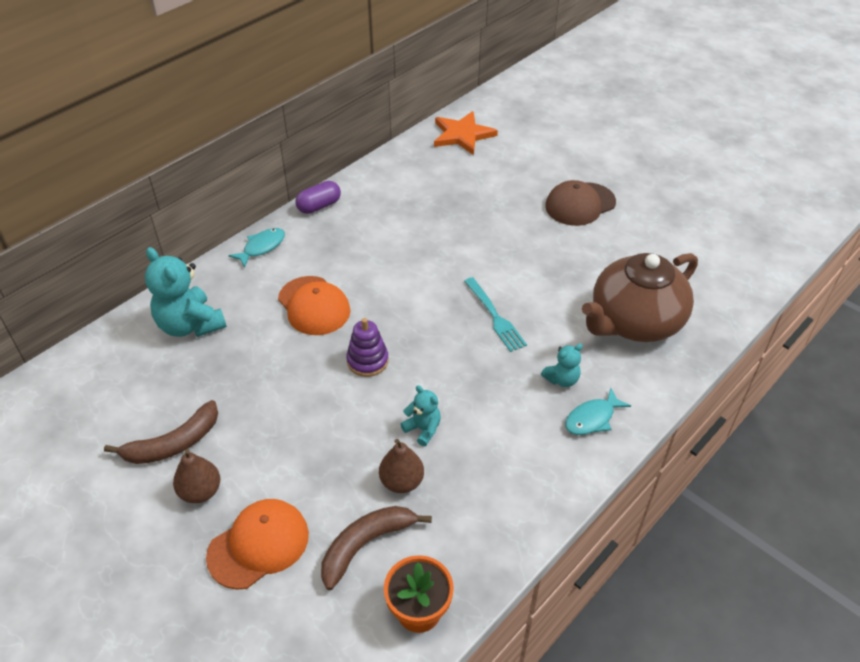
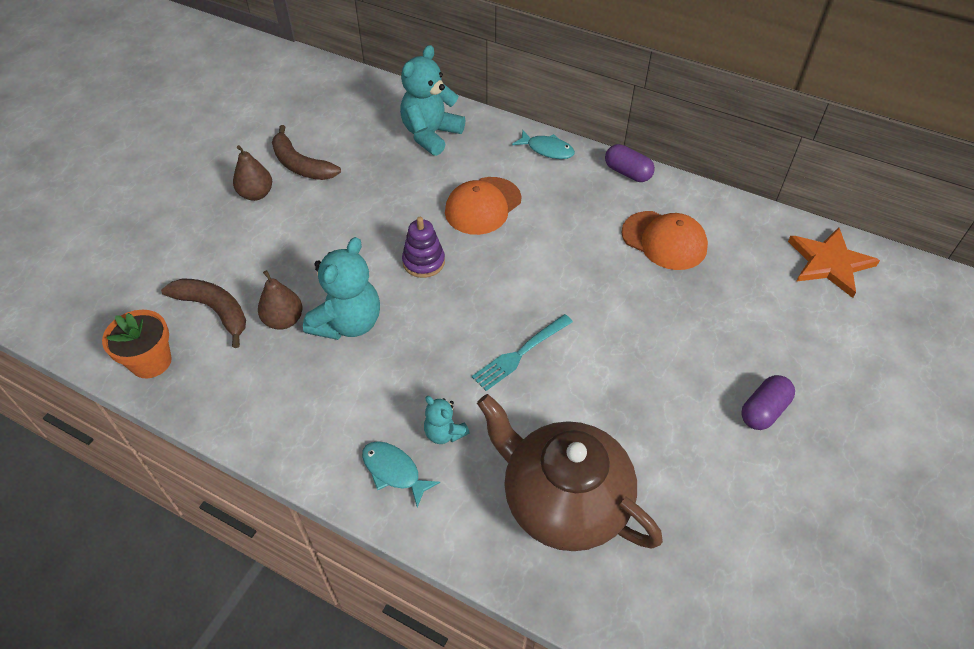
camera: 75 degrees right, 5 degrees up
orange cap [206,499,309,590] -> orange cap moved to [621,211,708,270]
turquoise teddy bear [401,385,441,446] -> turquoise teddy bear [303,237,380,340], size x1.94
brown cap [545,180,616,226] -> purple capsule [741,375,795,430]

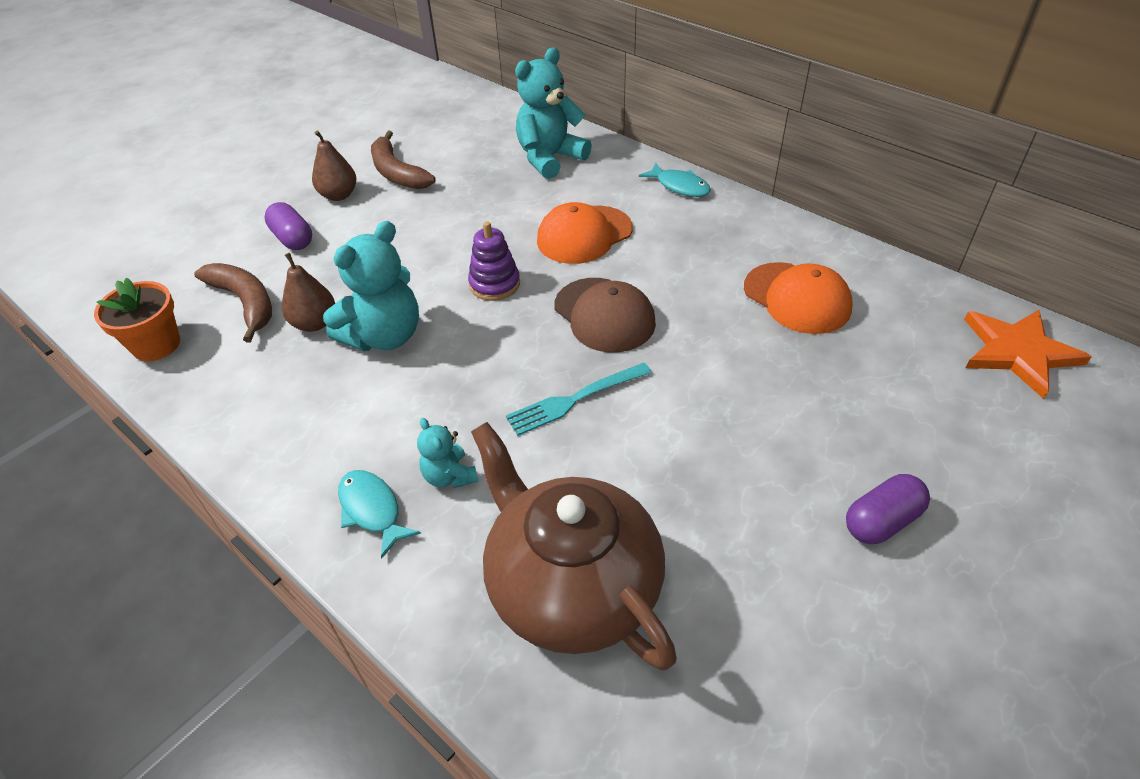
camera: 15 degrees right, 5 degrees down
purple capsule [605,144,655,182] -> purple capsule moved to [264,202,312,250]
none -> brown cap [554,278,656,353]

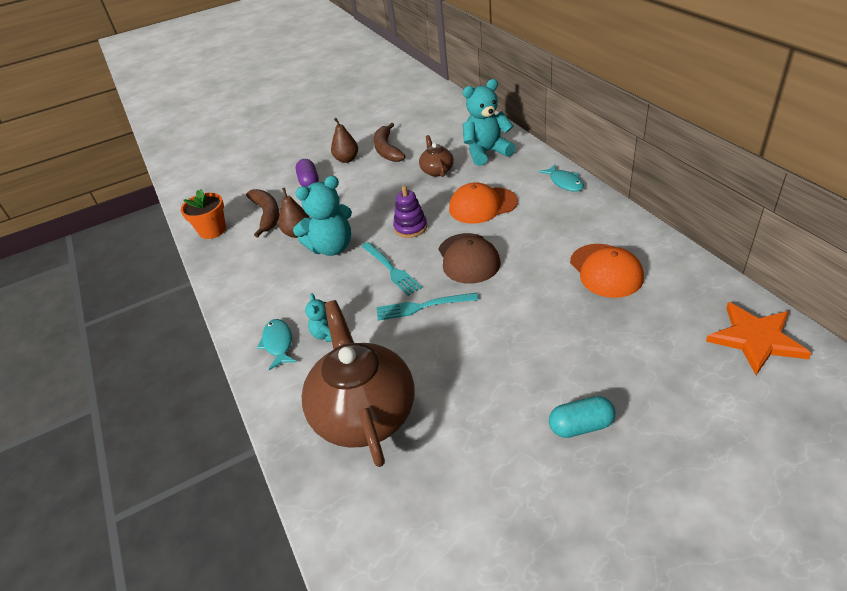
camera: 25 degrees right, 5 degrees down
purple capsule [846,474,930,544] -> turquoise capsule [549,396,616,438]
none -> turquoise fork [361,242,422,296]
none -> brown teapot [419,135,454,177]

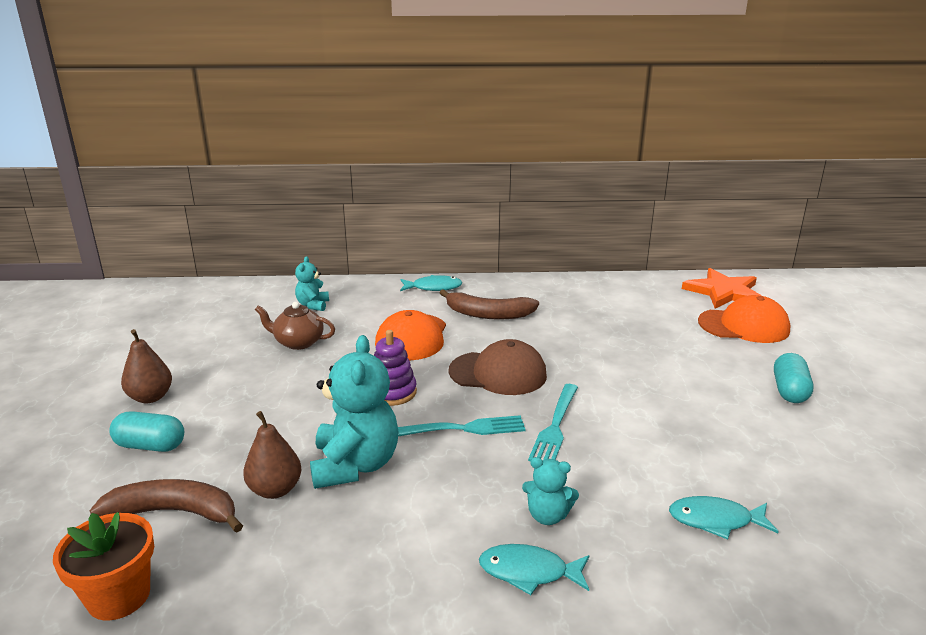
camera: 70 degrees left, 15 degrees down
purple capsule [296,159,319,187] -> turquoise capsule [109,411,184,452]
brown teapot [302,300,415,467] -> turquoise fish [669,496,779,540]
brown banana [374,123,405,162] -> brown banana moved to [440,289,539,320]
turquoise teddy bear [463,79,515,166] -> turquoise teddy bear [295,256,329,311], size x0.52
orange cap [570,244,644,298] -> orange cap moved to [698,295,791,343]

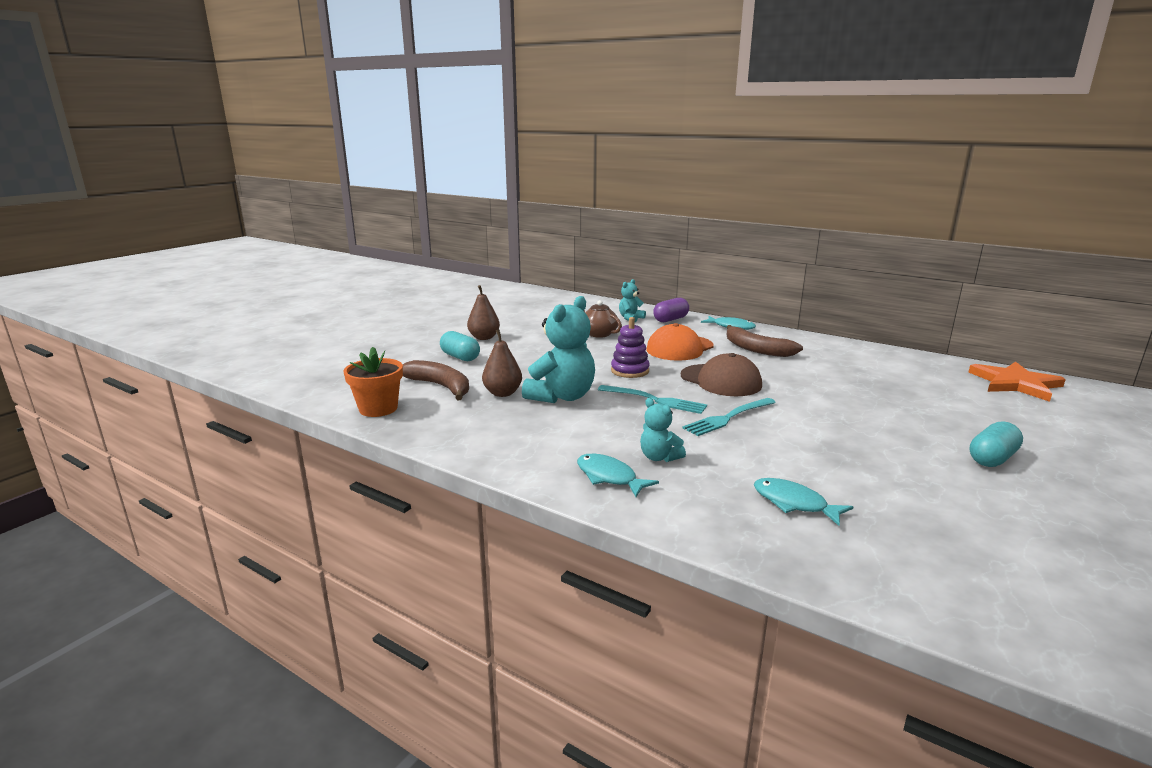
camera: 35 degrees right, 5 degrees down
orange cap [698,295,791,343] -> none
none -> purple capsule [653,298,689,322]

